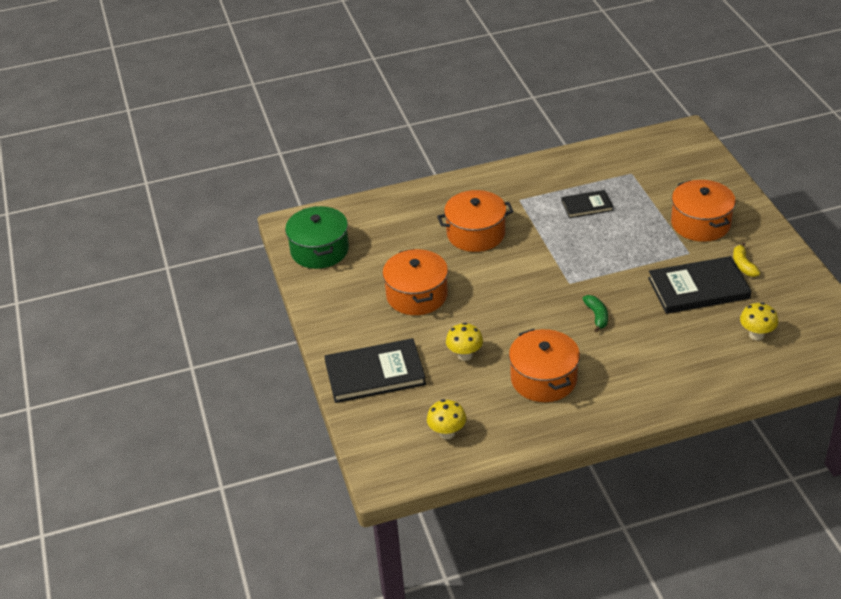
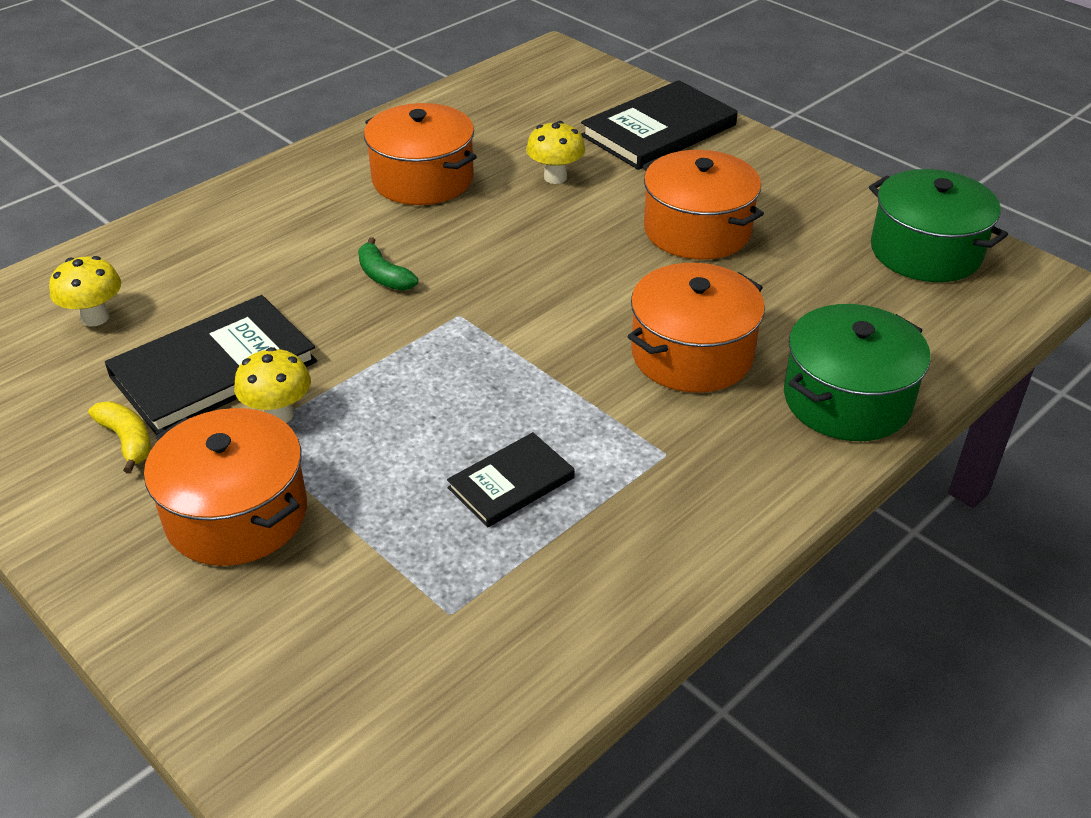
camera: 150 degrees right, 0 degrees up
yellow mushroom [427,399,466,439] -> yellow mushroom moved to [234,347,311,423]
none -> green pot [784,304,931,441]

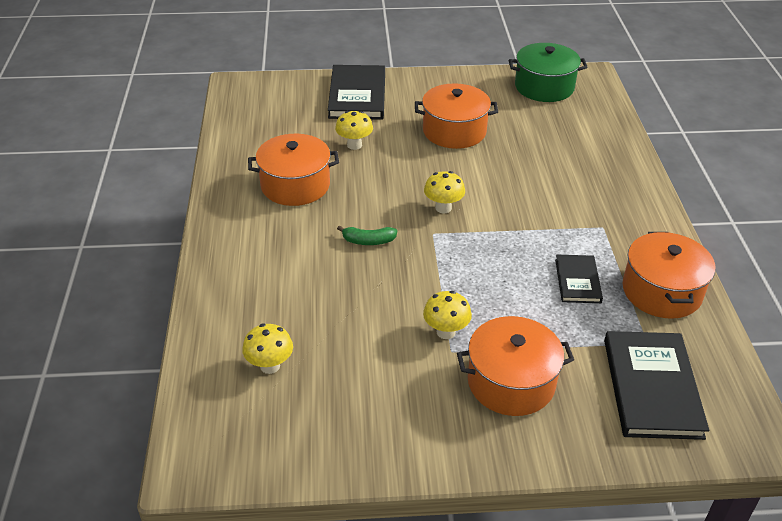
camera: 50 degrees left, 0 degrees up
yellow banana [88,401,151,474] -> none
black book [105,295,317,435] -> black book moved to [604,331,709,440]
orange pot [628,263,765,393] -> orange pot moved to [622,232,715,319]
green pot [784,304,931,441] -> none
none -> yellow mushroom [424,171,465,213]

